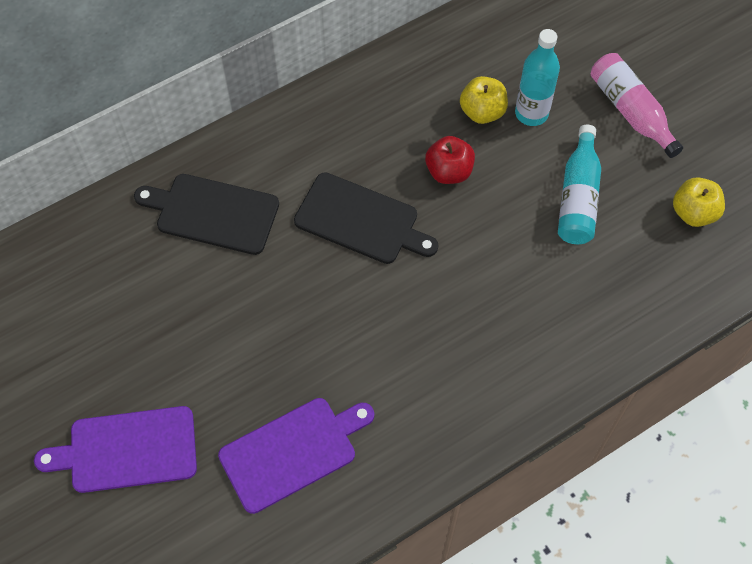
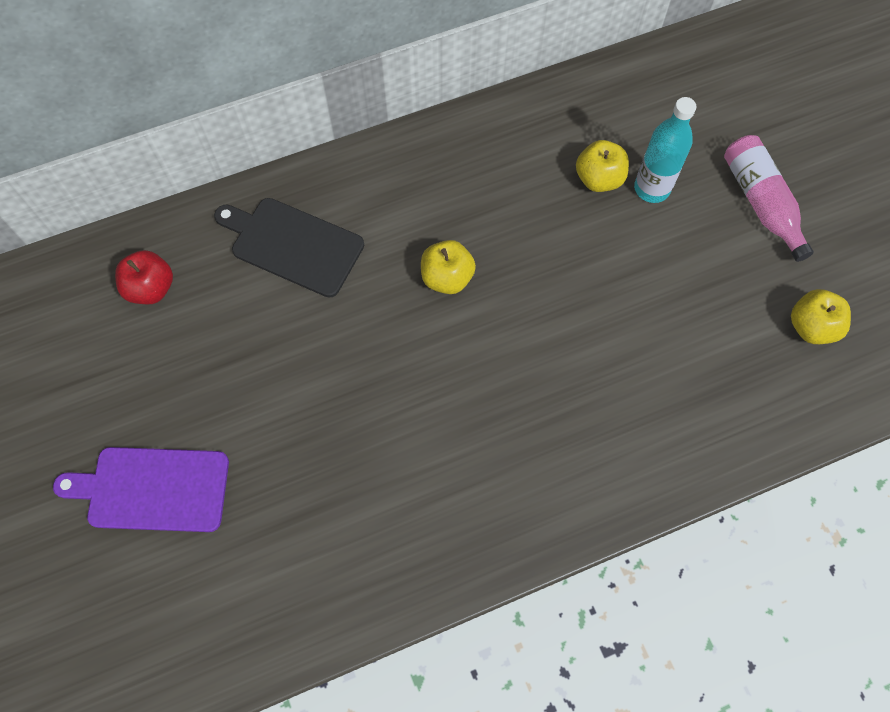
camera: 10 degrees right, 5 degrees up
purple cutting board [218,398,374,514] -> none
black cutting board [294,172,439,264] -> yellow apple [421,240,476,294]
red apple [425,136,475,184] -> red apple moved to [115,250,173,304]
turquoise bottle [558,124,601,244] -> none

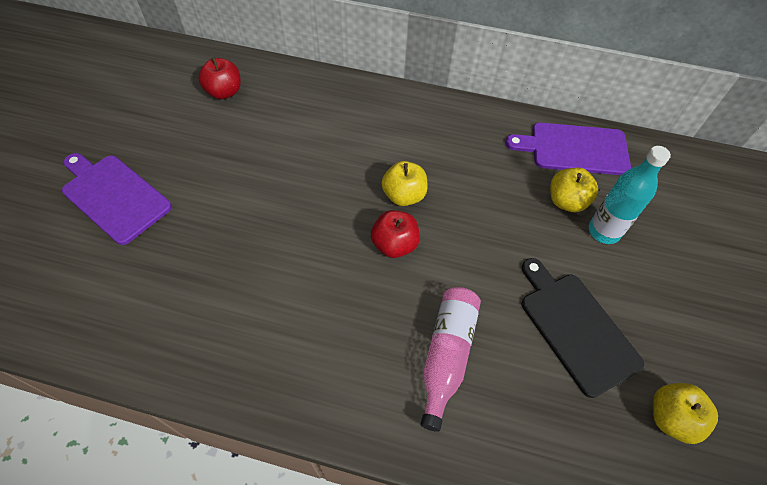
camera: 35 degrees right, 10 degrees down
black cutting board [214,198,364,298] -> black cutting board moved to [522,258,644,398]
pink bottle [724,135,814,262] -> pink bottle moved to [420,287,481,432]
none -> red apple [371,210,420,258]
none -> purple cutting board [505,123,631,175]

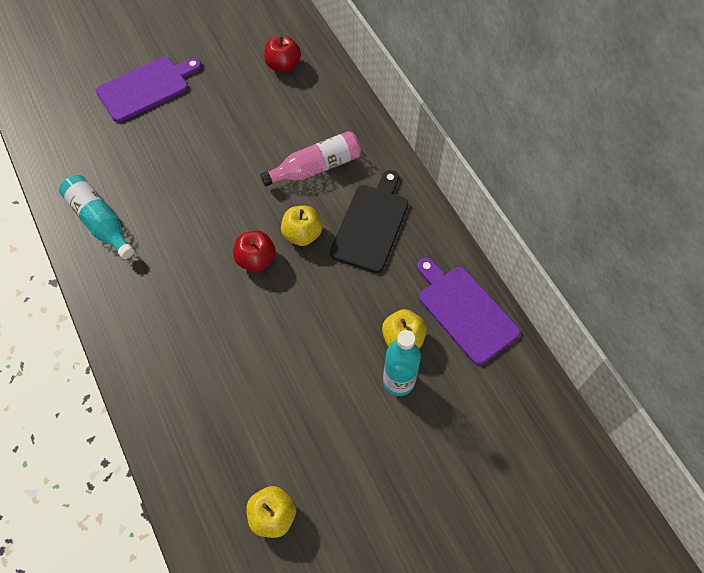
camera: 50 degrees right, 5 degrees up
purple cutting board [62,153,172,245] -> purple cutting board turned 60 degrees clockwise [96,57,202,122]
pink bottle [420,287,481,432] -> pink bottle moved to [260,131,361,186]
black cutting board [522,258,644,398] -> black cutting board moved to [330,170,408,273]
none -> turquoise bottle [59,175,134,259]

